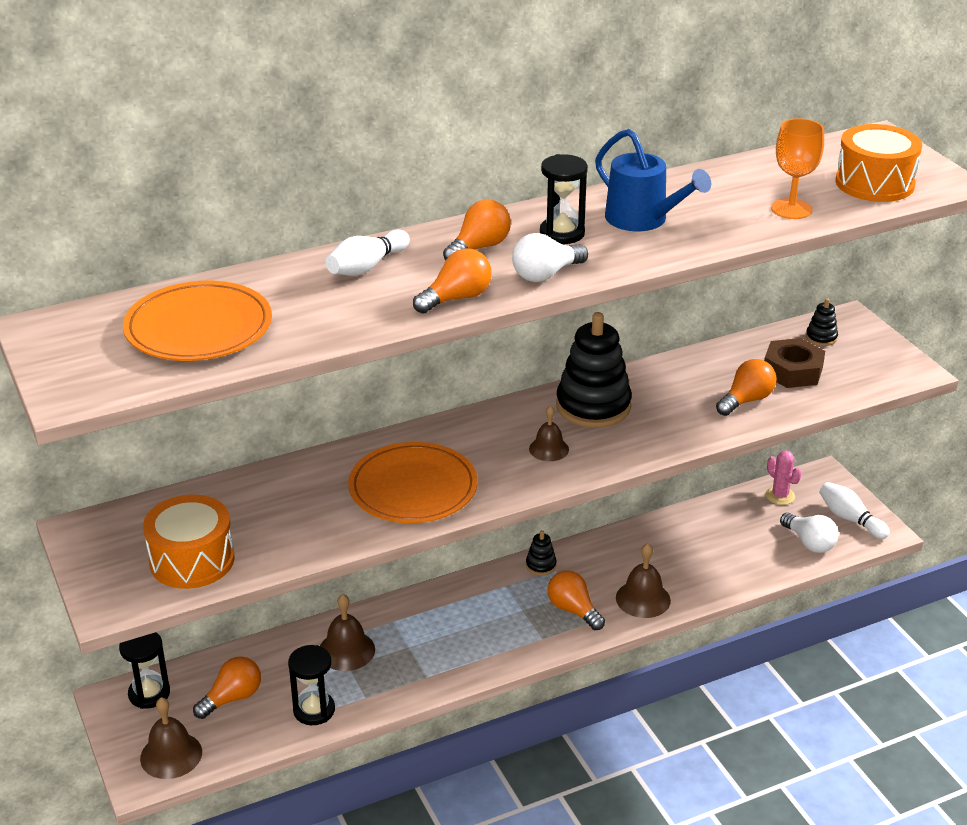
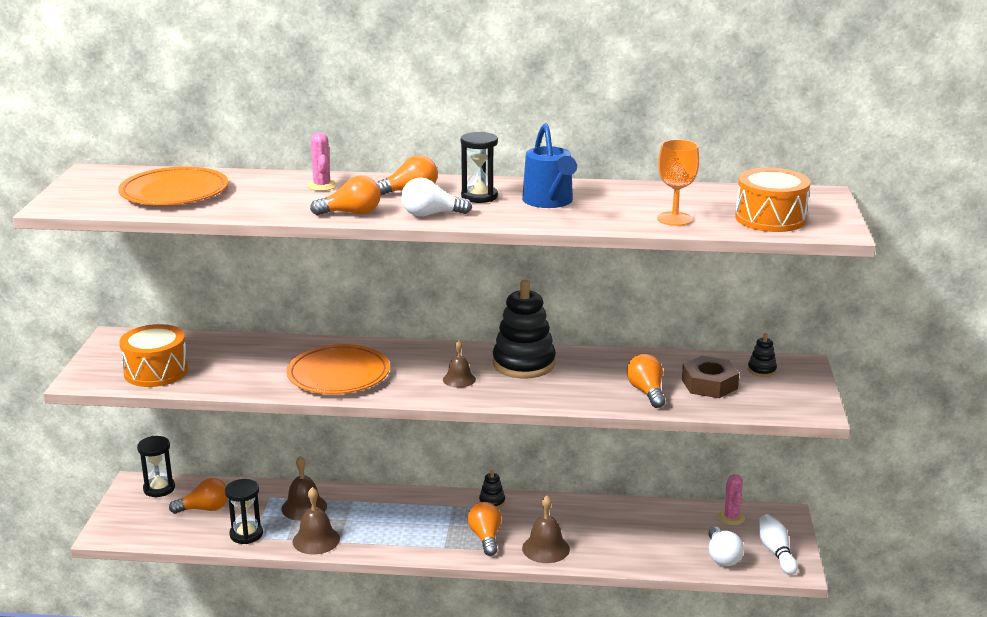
camera: 30 degrees right, 10 degrees down
brown bell [140,697,202,779] -> brown bell moved to [292,487,340,555]
white bowling pin [326,230,410,276] -> pink cactus [307,132,337,191]
orange light bulb [716,359,777,416] -> orange light bulb turned 90 degrees counterclockwise [627,354,665,408]

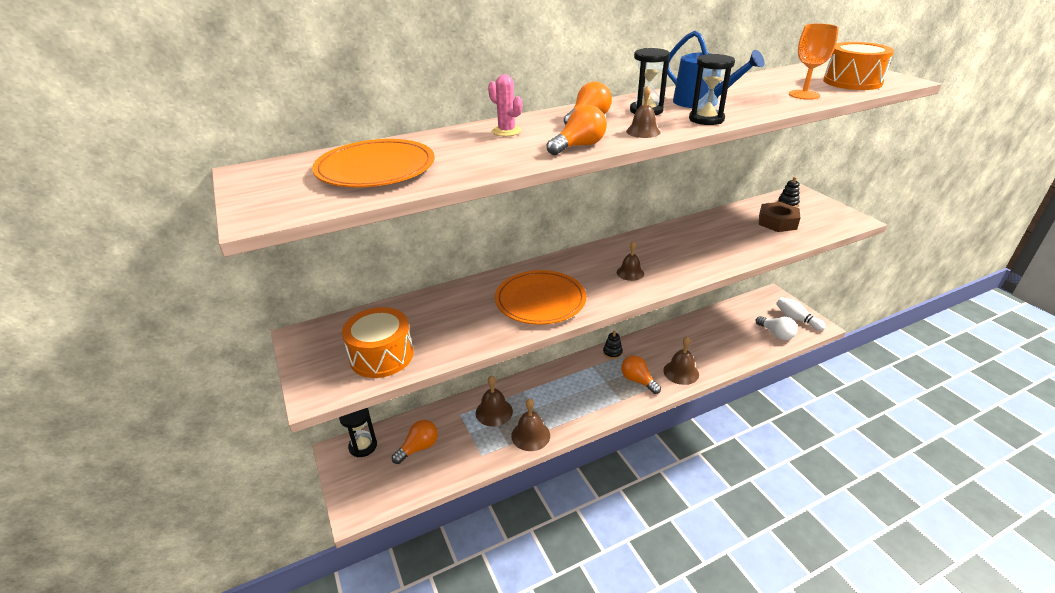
camera: 30 degrees left, 10 degrees up
black hourglass [225,479,263,544] -> black hourglass moved to [689,54,735,125]
white light bulb [401,178,472,217] -> brown bell [626,85,660,138]
black stacking toy [493,280,556,379] -> none
orange light bulb [627,354,665,408] -> none
pink cactus [718,474,745,525] -> none

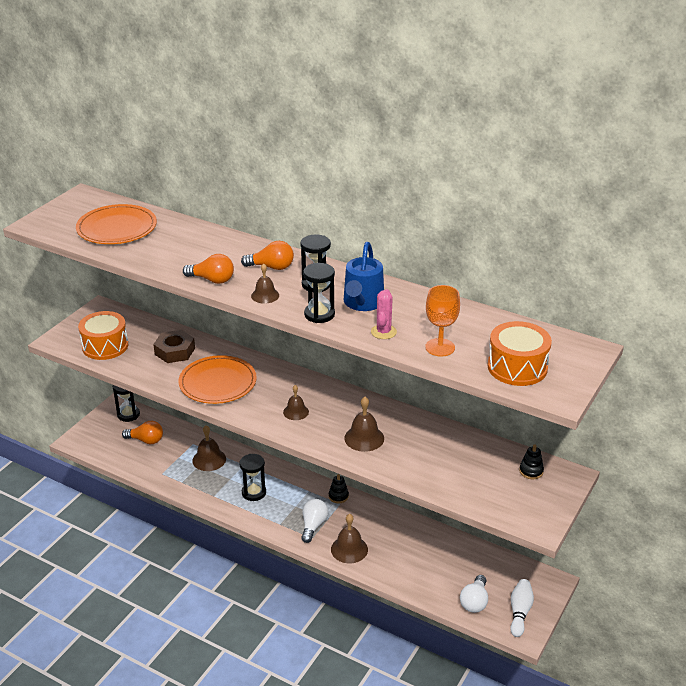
camera: 55 degrees right, 0 degrees up
pink cactus [488,74,522,136] -> pink cactus moved to [371,289,397,339]
brown bell [511,399,550,451] -> brown bell moved to [344,397,384,452]
orange light bulb [621,356,661,394] -> white light bulb [301,499,328,543]
brown nut [759,202,800,232] -> brown nut moved to [153,330,195,363]
none -> black hourglass [239,454,266,501]

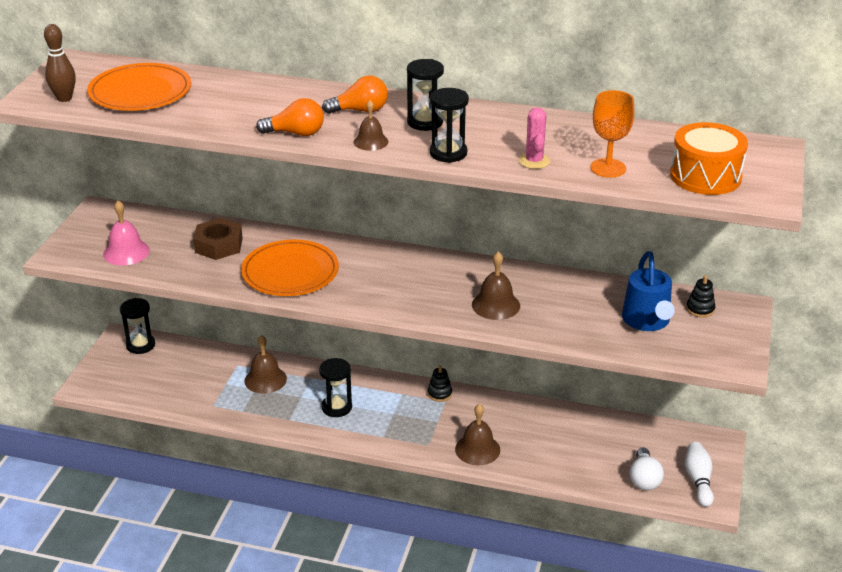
camera: 15 degrees left, 0 degrees up
orange drum [78,311,128,360] -> pink bell [103,200,150,266]
orange light bulb [122,421,163,444] -> none
brown bell [283,385,309,420] -> none
white light bulb [301,499,328,543] -> none
blue watering can [344,242,384,311] -> blue watering can moved to [622,251,675,331]
none -> brown bowling pin [44,24,76,102]

